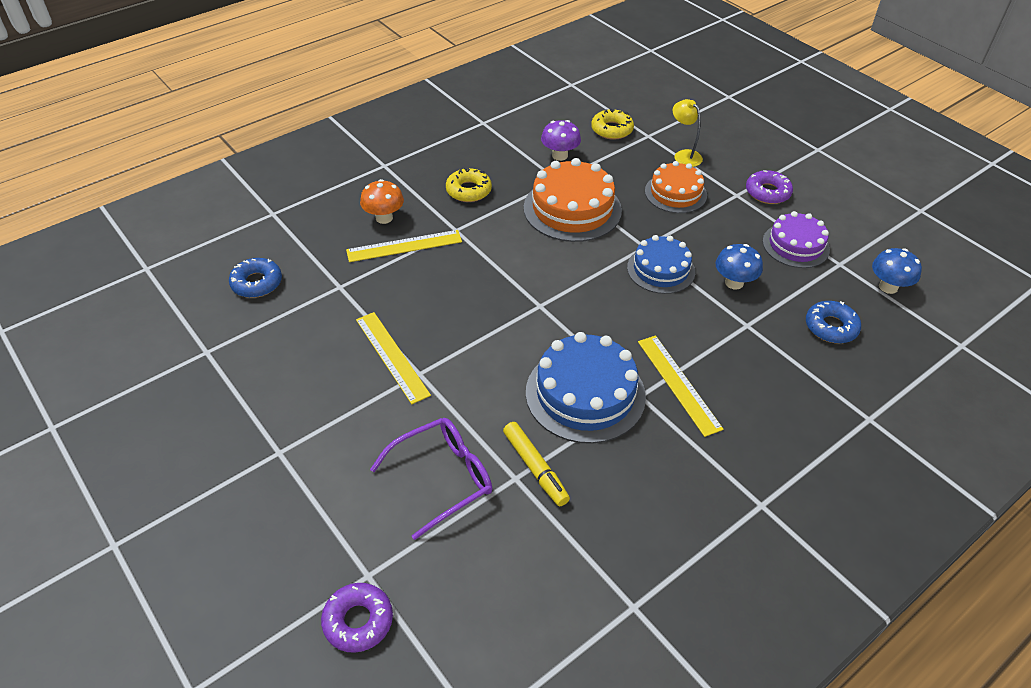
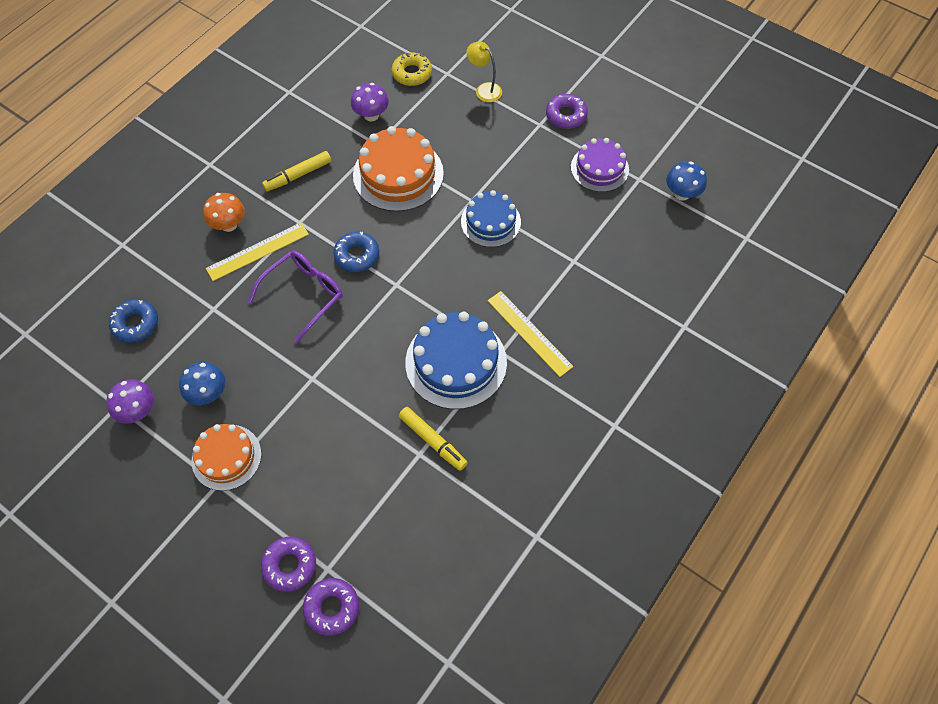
camera: 15 degrees left, 15 degrees up
yellow ruler [356,312,431,404] -> none
purple glasses [370,418,492,540] -> purple glasses moved to [248,250,343,343]
yellow donut [446,168,492,202] -> yellow marker [262,151,331,192]
orange cake [645,161,707,213] -> orange cake moved to [192,424,261,491]
blue mushroom [715,244,763,290] -> blue mushroom moved to [179,362,225,405]
blue donut [806,301,861,343] -> blue donut moved to [333,232,379,272]
none -> purple mushroom [106,380,154,424]
none -> purple donut [261,536,316,592]

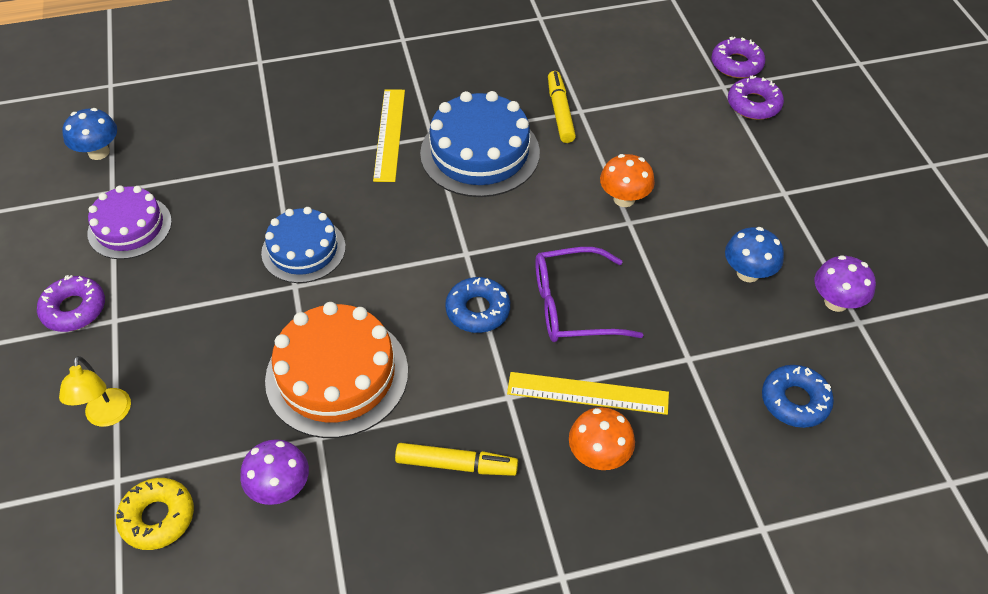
camera: 140 degrees left, 10 degrees down
orange cake [192,424,261,491] -> none
none -> orange mushroom [600,154,655,207]

